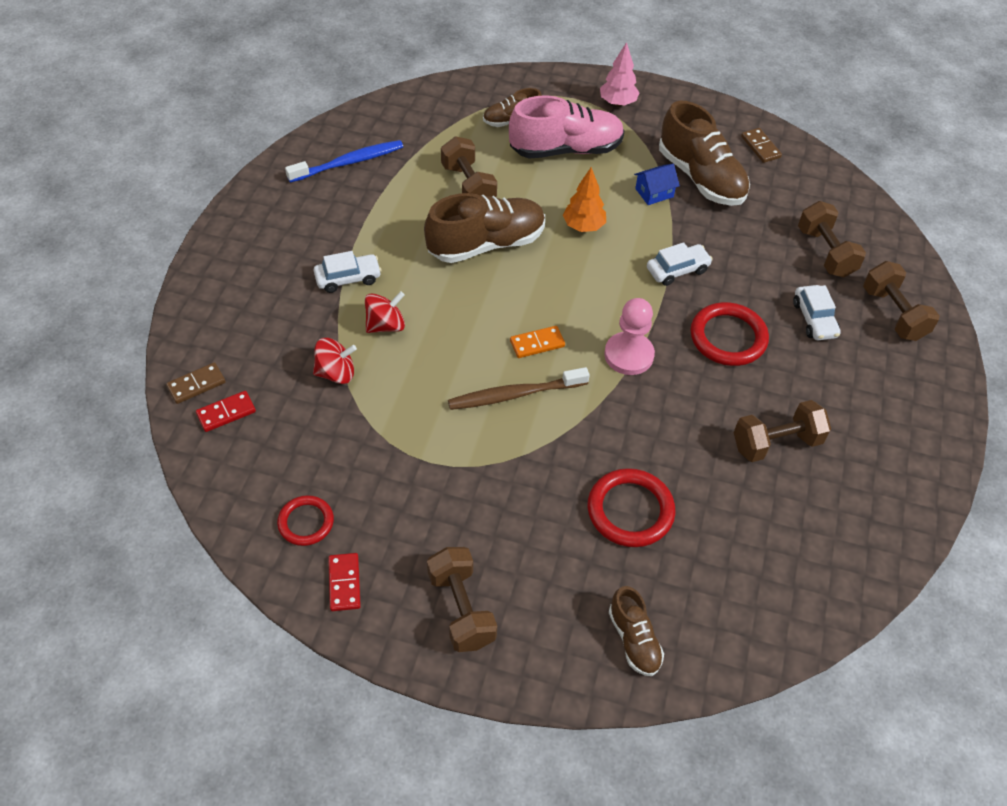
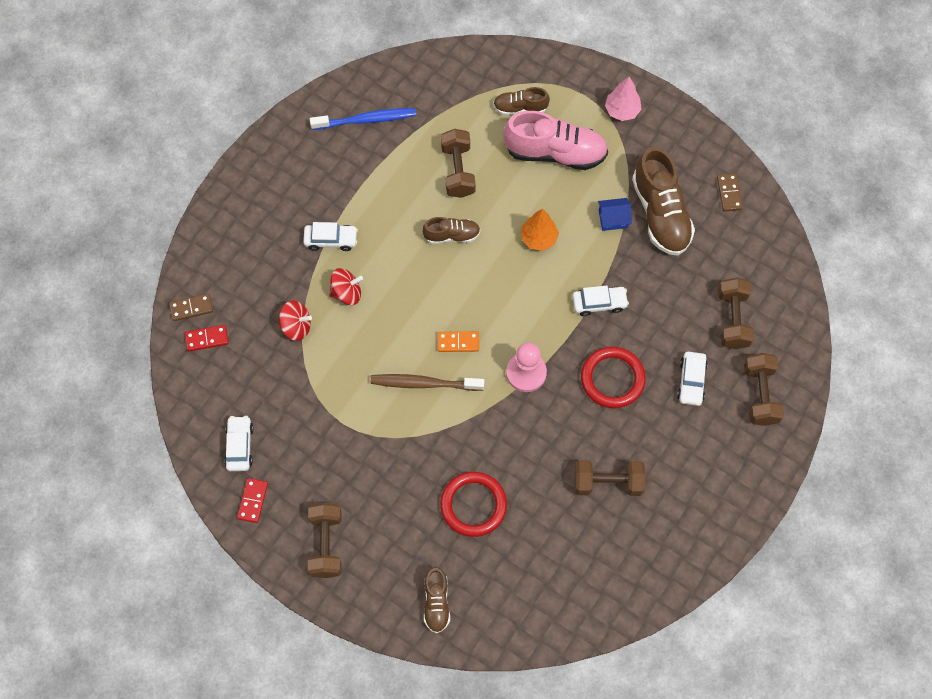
camera: 20 degrees right, 15 degrees up
red ring [277,495,334,546] -> white car [224,416,254,471]
brown shoe [424,193,545,263] -> brown shoe [422,217,481,244], size x0.54

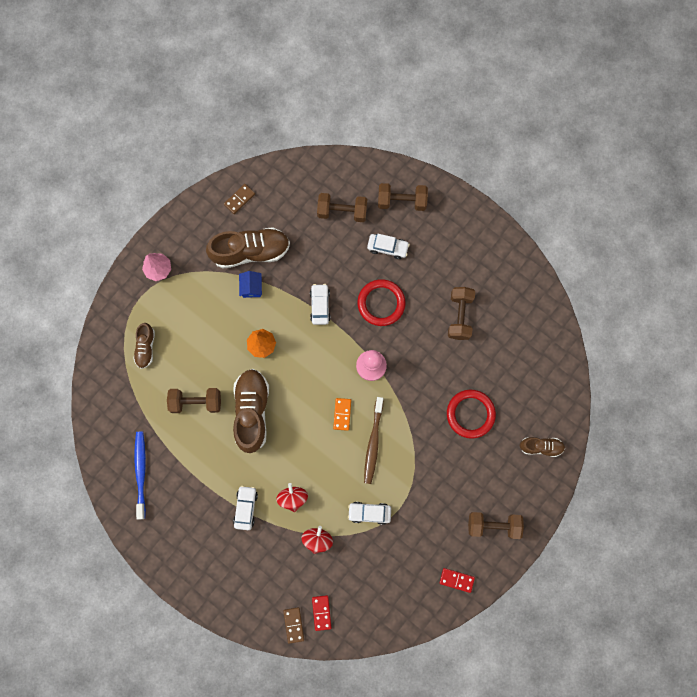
camera: 85 degrees left, 10 degrees up
white car [224,416,254,471] -> white car moved to [348,502,391,525]
brown shoe [422,217,481,244] -> brown shoe [233,369,269,453], size x1.86
pink shoe [503,111,608,170] -> none
brown domino [717,173,743,212] -> brown domino turned 45 degrees counterclockwise [224,184,255,214]

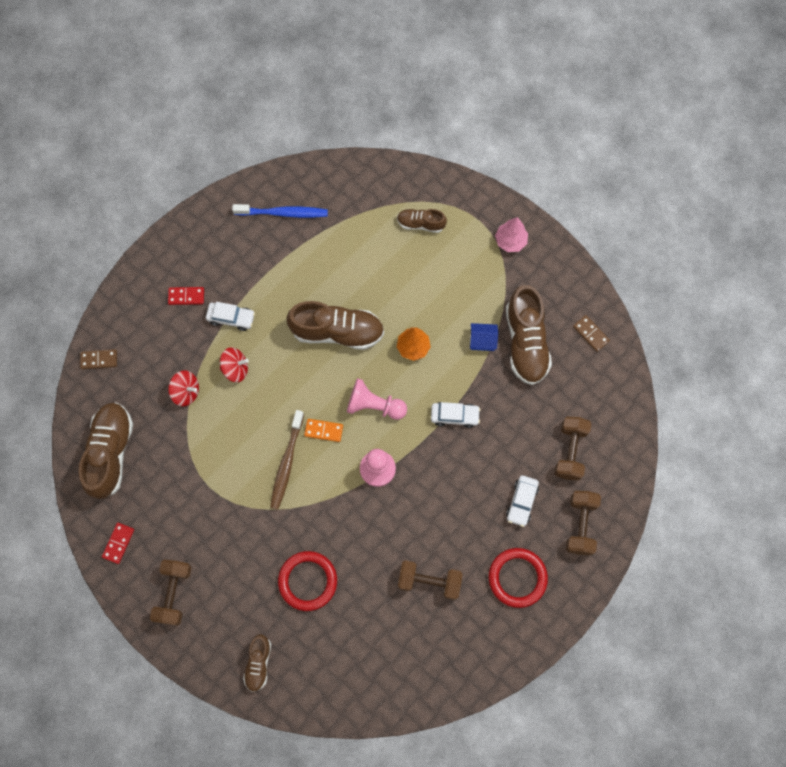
camera: 95 degrees right, 5 degrees down
brown dumbbell [167,388,221,413] -> none
red domino [312,595,331,631] -> red domino moved to [168,287,204,305]
white car [348,502,391,525] -> none
red ring [357,279,405,326] -> red ring moved to [489,548,548,608]
brown toothbrush [364,397,383,484] -> brown toothbrush turned 90 degrees counterclockwise [270,410,304,510]
none -> brown shoe [79,402,133,499]
none -> pink pawn [347,378,407,420]

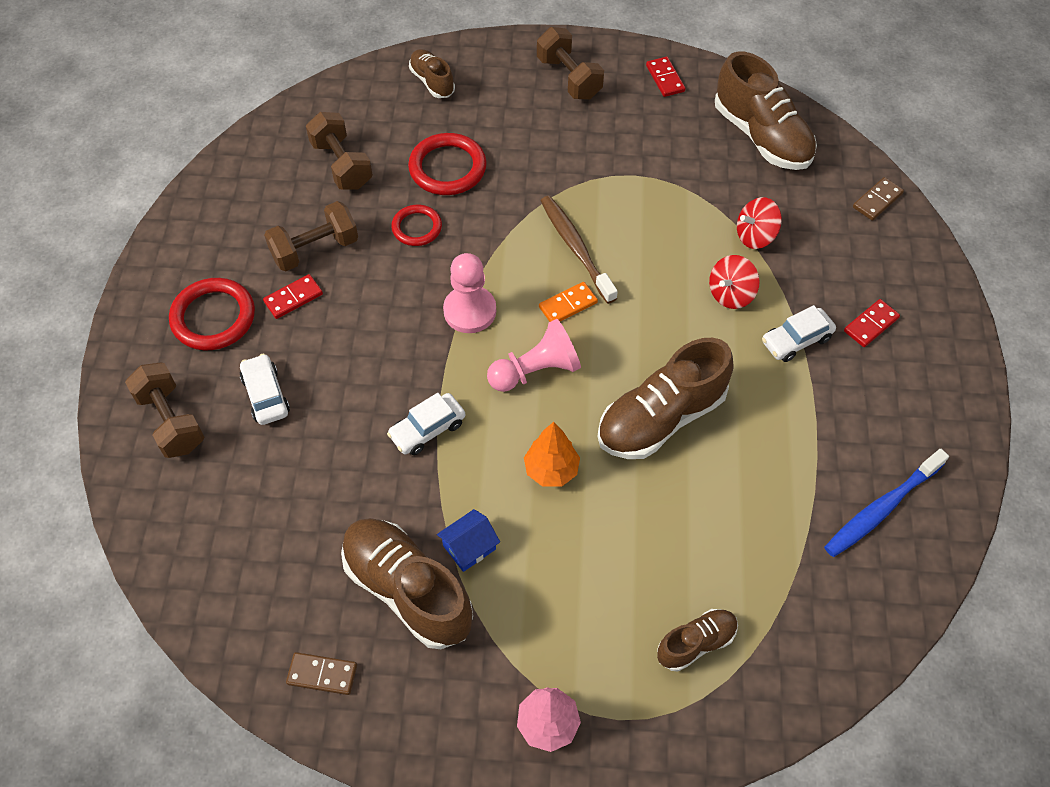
camera: 140 degrees right, 15 degrees down
brown dumbbell [555,417,591,480] -> brown dumbbell moved to [306,112,373,190]
none -> red domino [263,274,323,319]
none -> red ring [391,205,442,246]

